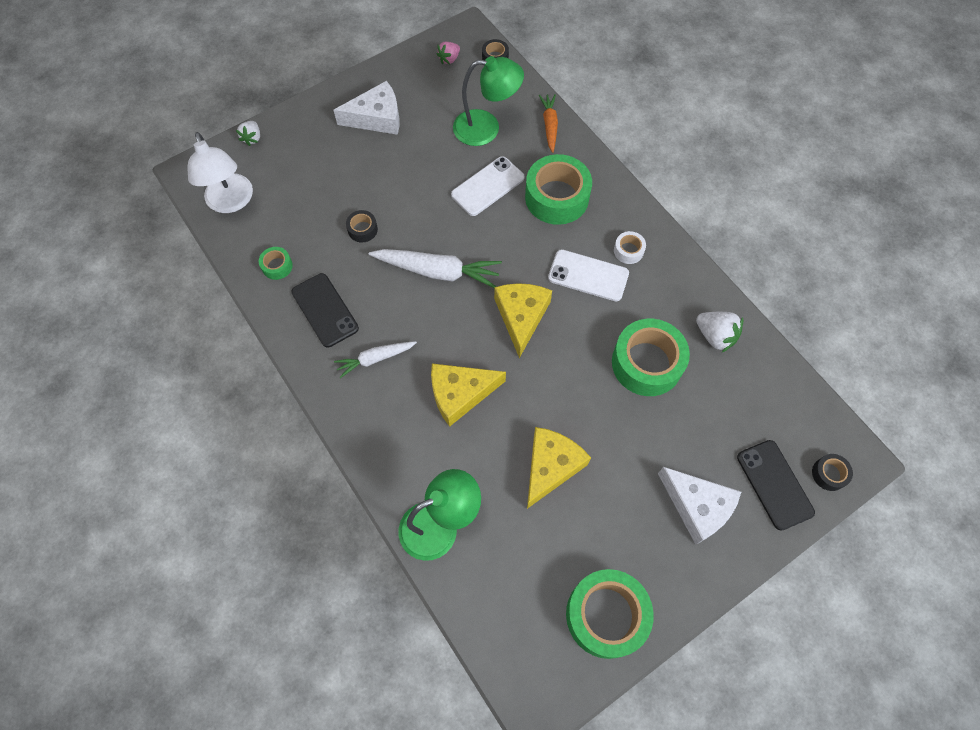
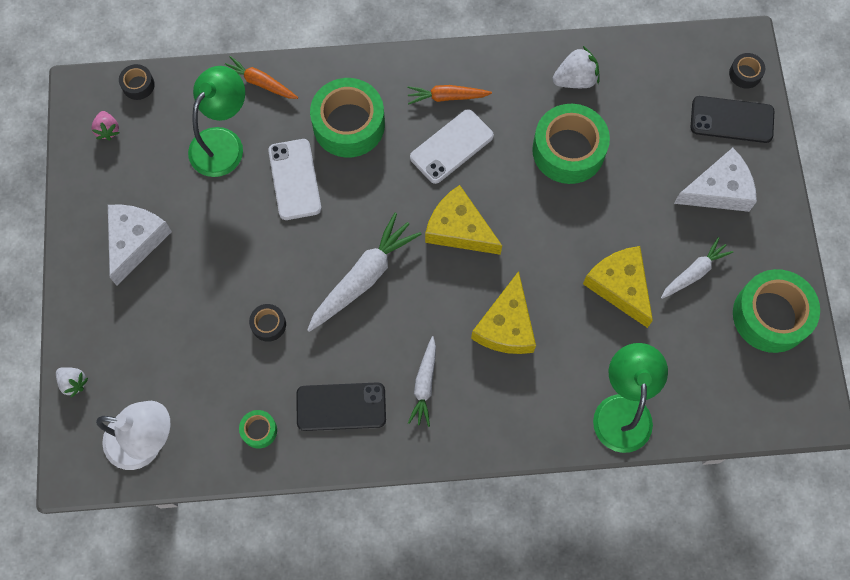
camera: 60 degrees left, 5 degrees up
white tape [614,231,646,264] -> orange carrot [407,85,492,105]
none -> white carrot [661,237,733,299]

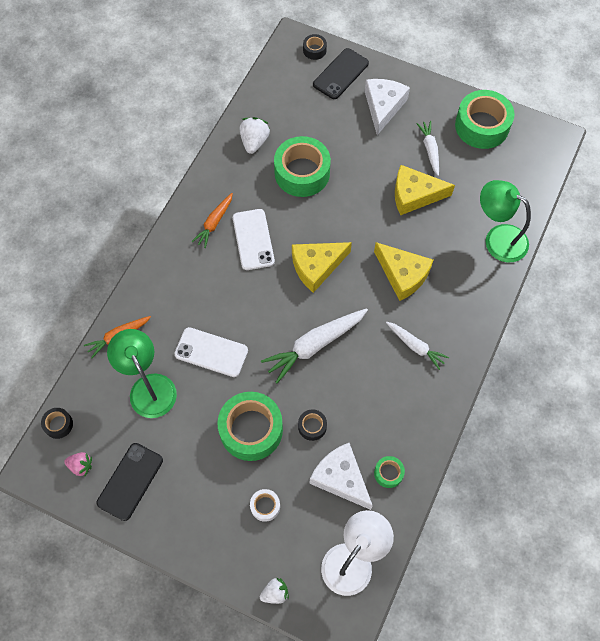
camera: 60 degrees left, 5 degrees down
white cheese [108,204,172,286] -> white cheese moved to [310,443,373,510]
black phone [296,382,386,431] -> black phone moved to [97,443,163,521]
white carrot [307,213,421,332] -> white carrot turned 105 degrees counterclockwise [261,308,368,383]
green tape [310,78,385,157] -> green tape moved to [218,392,283,461]
none -> white tape [250,489,280,522]

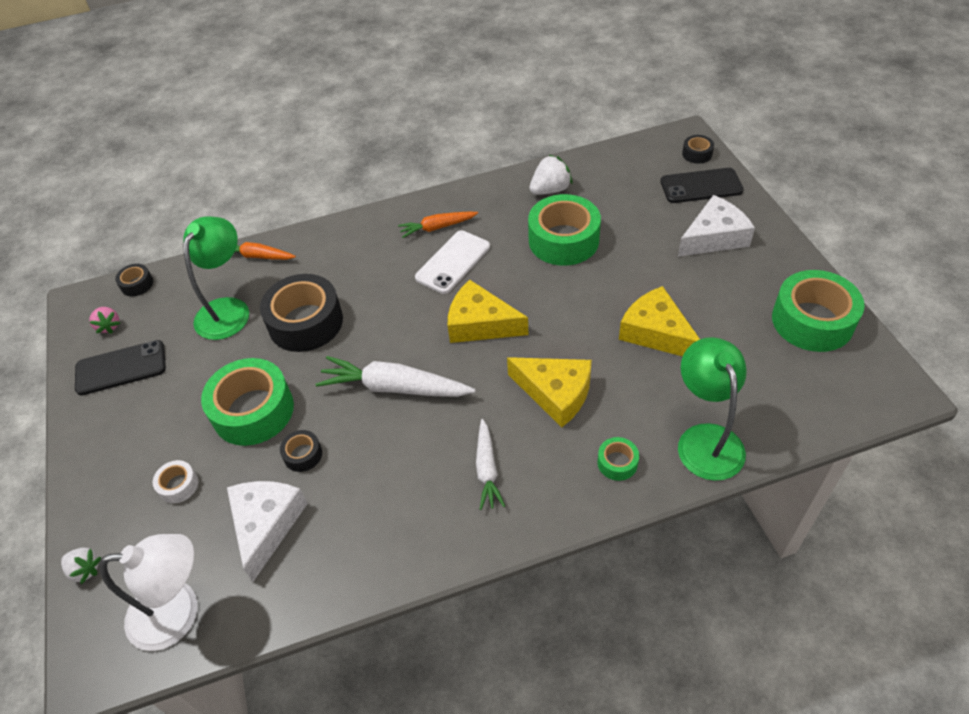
camera: 50 degrees right, 15 degrees down
white phone [174,327,248,377] -> black tape [260,274,343,352]
yellow cheese [374,242,433,301] -> yellow cheese turned 60 degrees counterclockwise [507,357,592,428]
green tape [374,456,405,488] -> green tape moved to [597,437,639,481]
white carrot [416,121,439,176] -> none

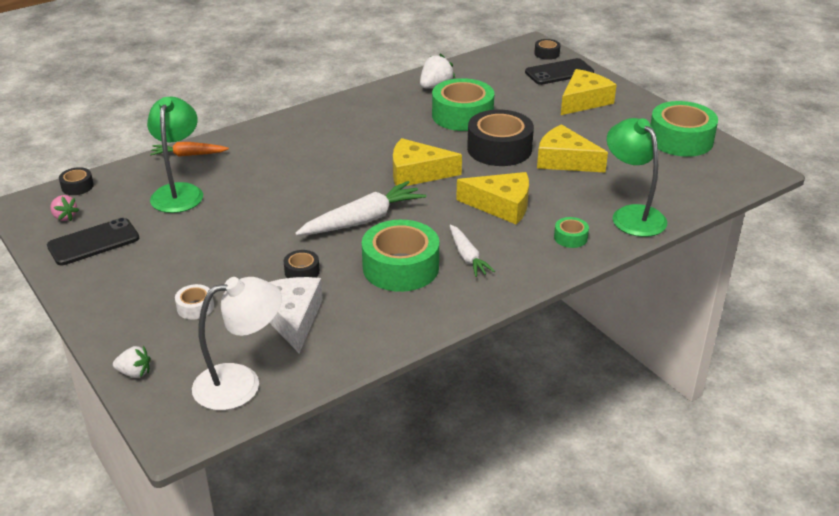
camera: 20 degrees left, 15 degrees down
green tape [201,358,294,446] -> green tape moved to [362,220,439,292]
black tape [260,274,343,352] -> black tape moved to [467,110,534,166]
white carrot [315,356,476,397] -> white carrot turned 150 degrees clockwise [295,181,426,235]
orange carrot [398,212,478,238] -> none
white phone [415,230,490,294] -> none
white cheese [678,195,755,257] -> yellow cheese [561,69,616,115]

